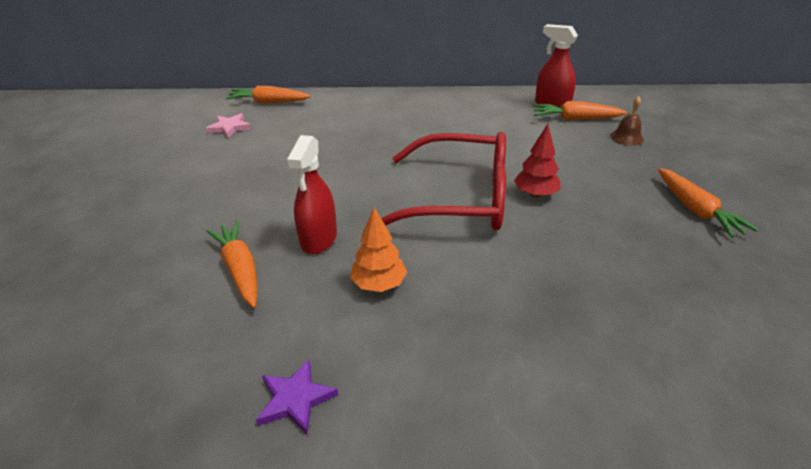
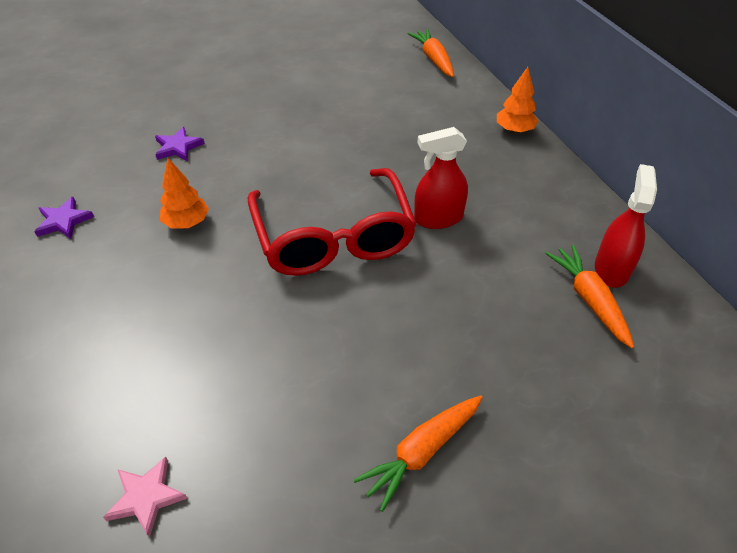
camera: 65 degrees right, 10 degrees up
pink star [205,113,251,138] -> pink star moved to [103,457,187,538]
orange carrot [206,221,257,308] -> purple star [155,127,205,162]
red spray bottle [287,135,337,254] -> red spray bottle moved to [414,127,468,229]
red tree [514,124,561,197] -> none
brown bell [610,96,644,146] -> none
none -> orange tree [497,67,538,133]

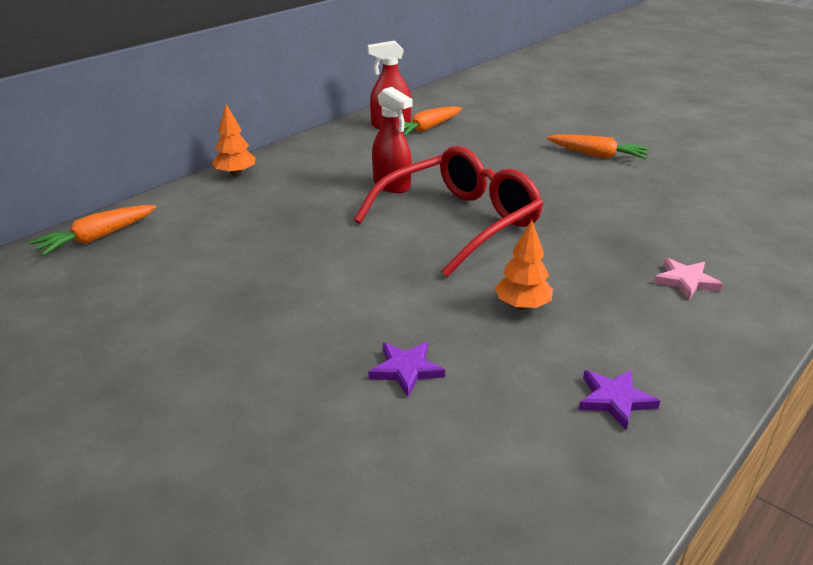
camera: 115 degrees left, 15 degrees down
pink star [103,457,187,538] -> pink star moved to [654,258,723,300]

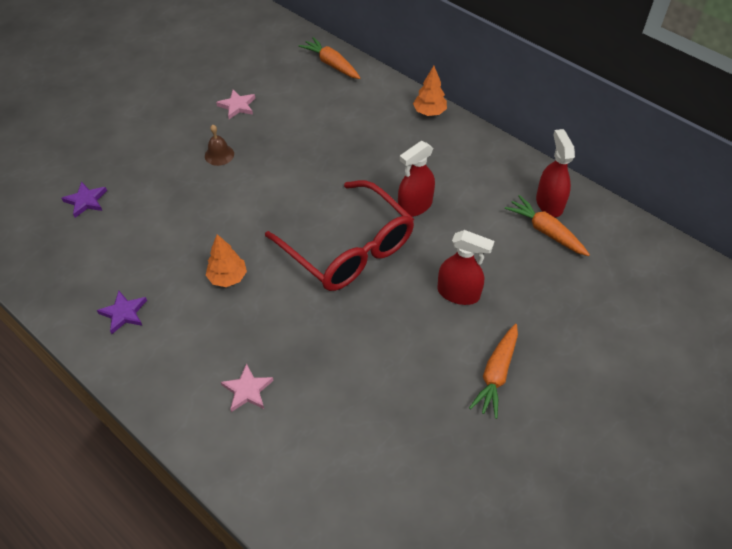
camera: 90 degrees right, 20 degrees up
purple star [368,342,445,397] -> purple star moved to [62,181,107,218]
none -> brown bell [205,125,234,166]
none -> pink star [216,90,255,119]
none -> red spray bottle [437,230,494,305]

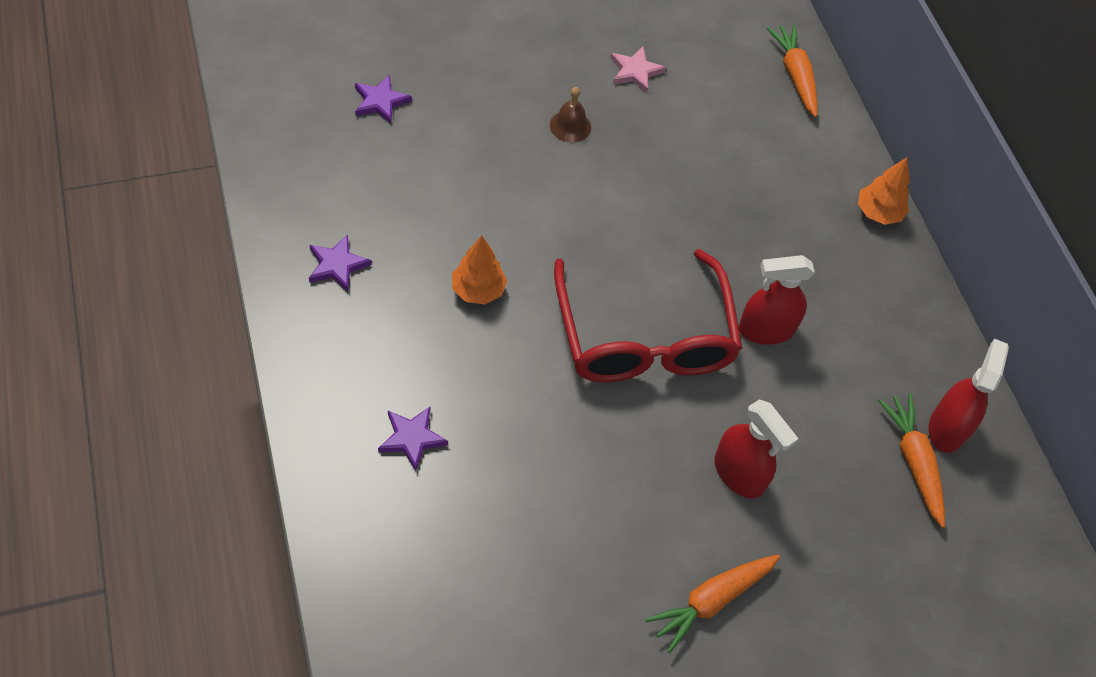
camera: 25 degrees right, 5 degrees up
pink star [221,363,274,412] -> purple star [378,407,448,471]

